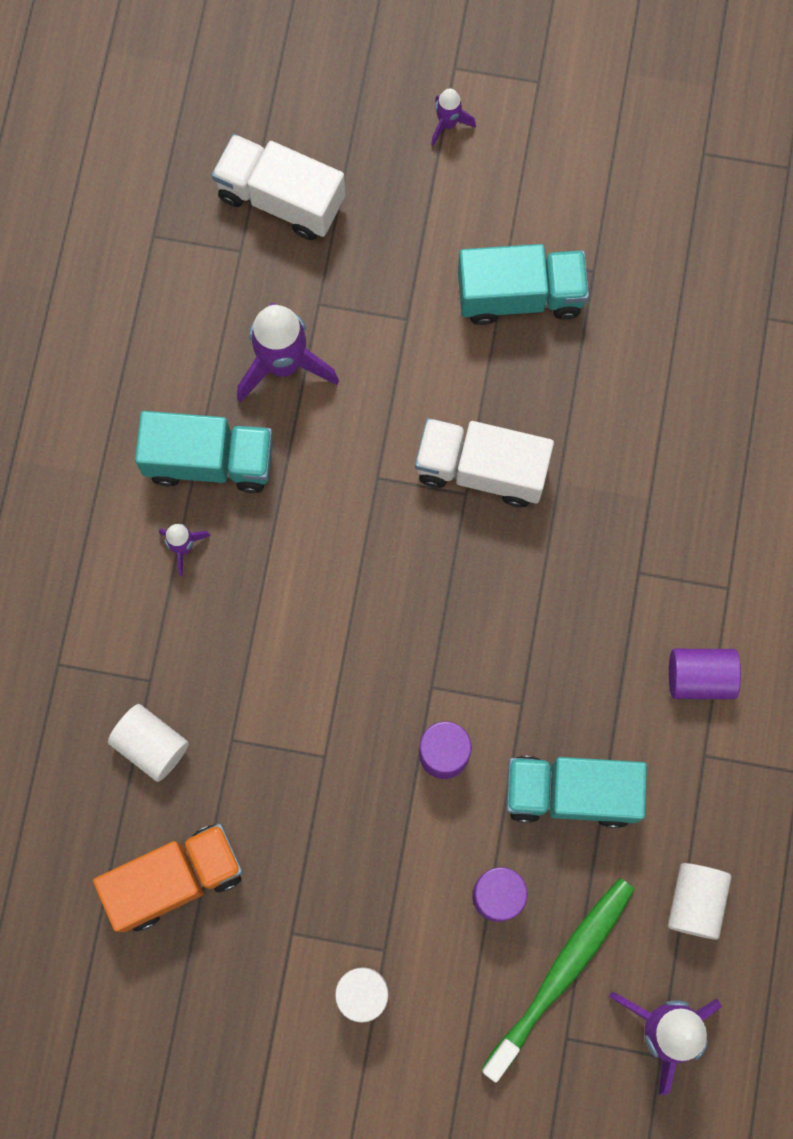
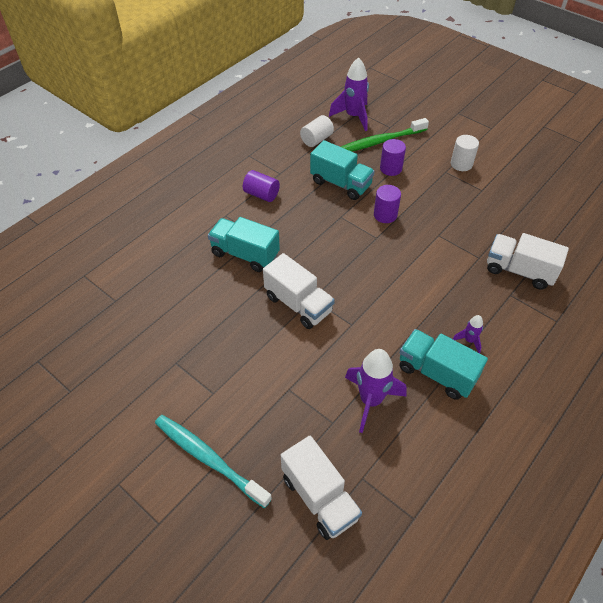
camera: 150 degrees left, 25 degrees down
orange truck [93,824,243,932] -> none
white cylinder [108,704,189,782] -> white truck [487,233,569,290]
purple rocket [431,88,476,146] -> none
turquoise truck [458,244,589,325] -> turquoise truck moved to [208,217,280,272]
none -> turquoise toothbrush [155,415,272,508]

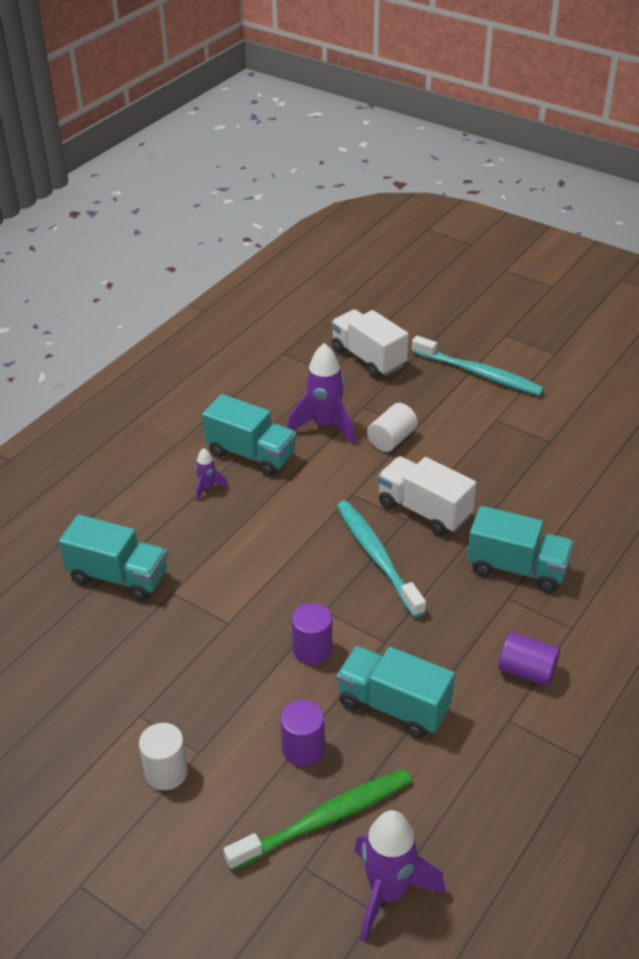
camera: 175 degrees right, 10 degrees down
white cylinder [300,115,334,147] -> white cylinder moved to [367,403,418,452]
white truck [487,233,569,290] -> turquoise truck [59,514,167,601]
none -> turquoise toothbrush [337,501,426,618]

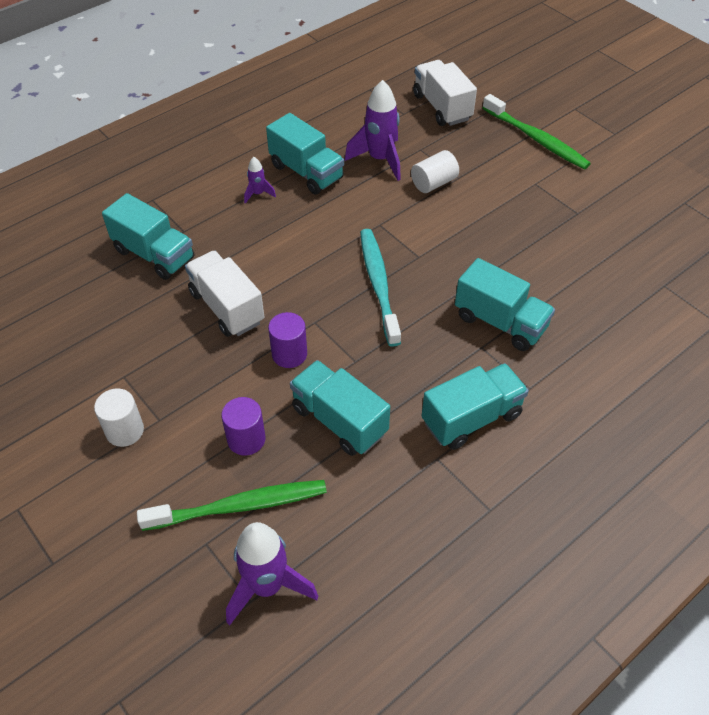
camera: 15 degrees right, 10 degrees up
white truck [378,456,476,536] -> white truck moved to [185,251,264,337]
turquoise toothbrush [412,336,544,396] -> green toothbrush [483,94,591,169]
purple cylinder [498,632,560,686] -> turquoise truck [422,363,529,450]

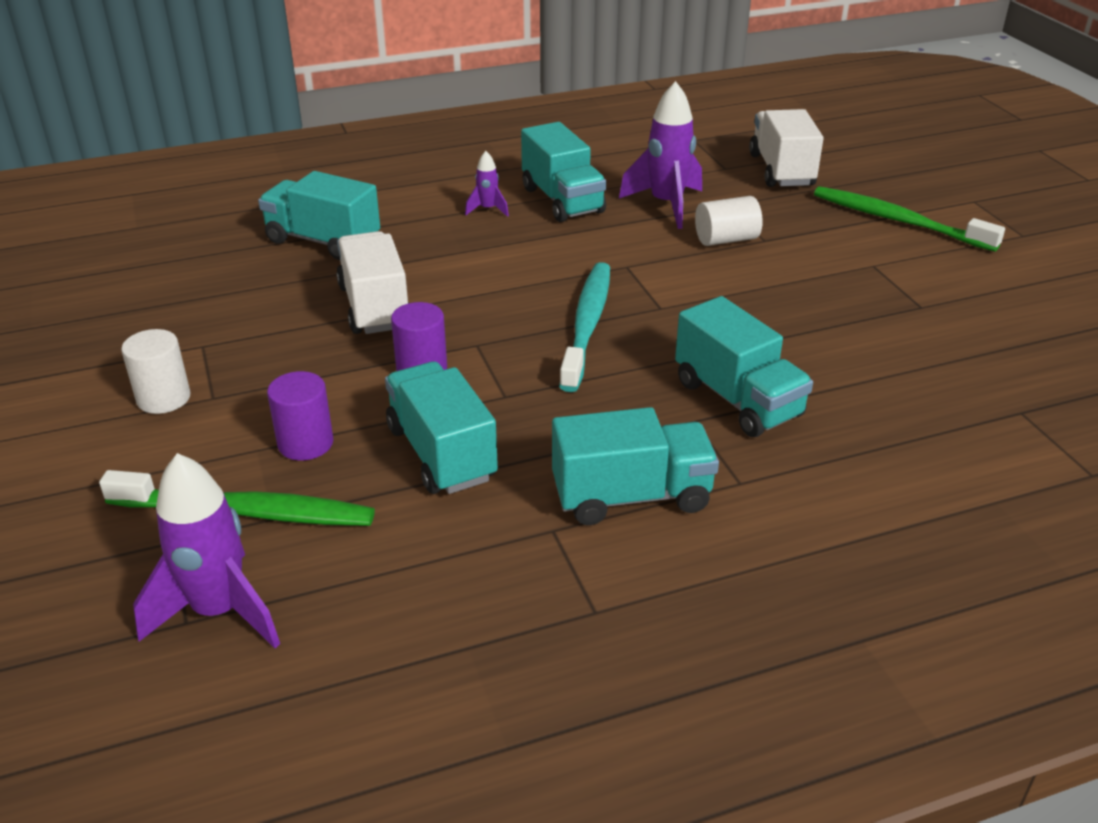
camera: 20 degrees right, 15 degrees down
turquoise truck [102,193,194,280] -> turquoise truck turned 150 degrees clockwise [258,171,380,260]
green toothbrush [483,94,591,169] -> green toothbrush turned 150 degrees clockwise [814,186,1005,252]

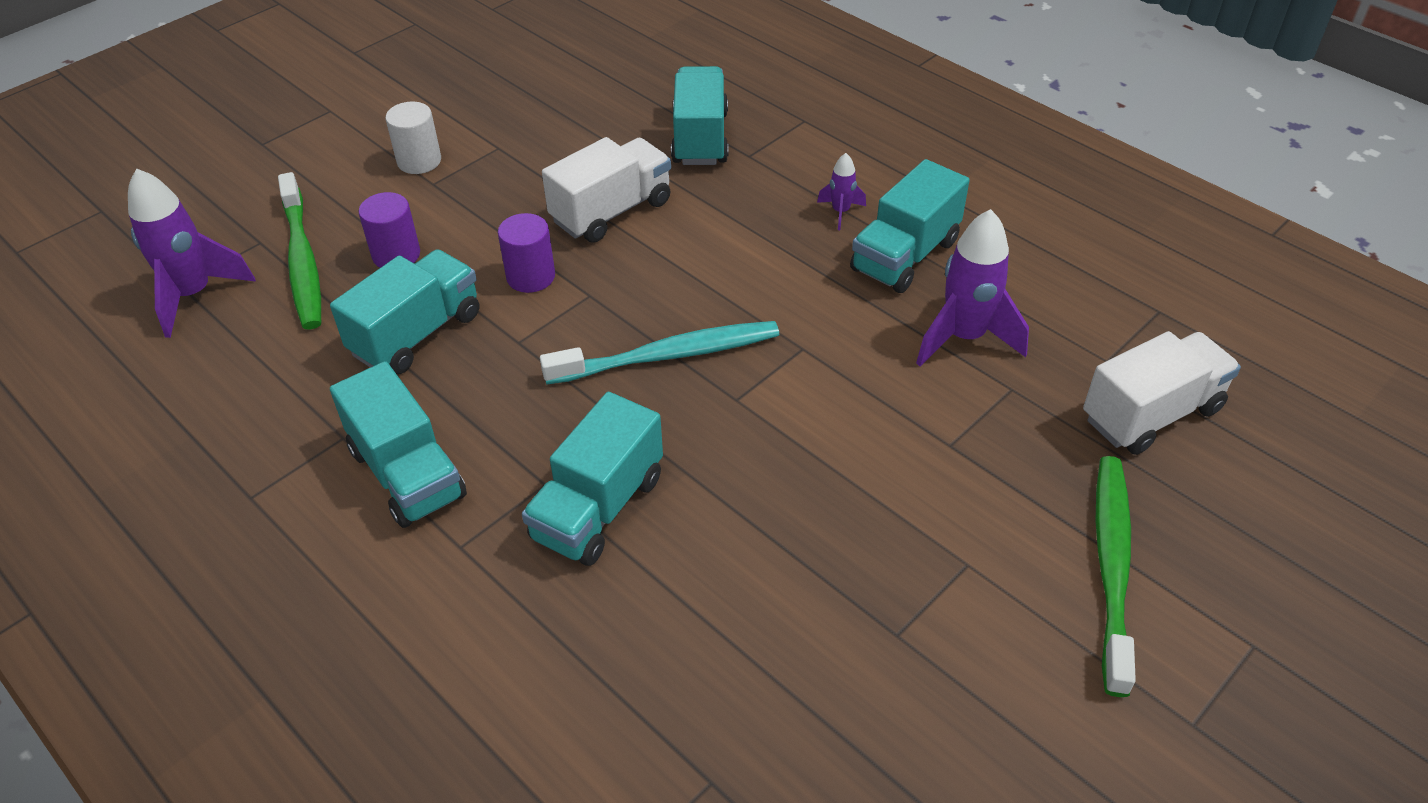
camera: 65 degrees right, 10 degrees up
white cylinder [695,196,763,246] -> none

